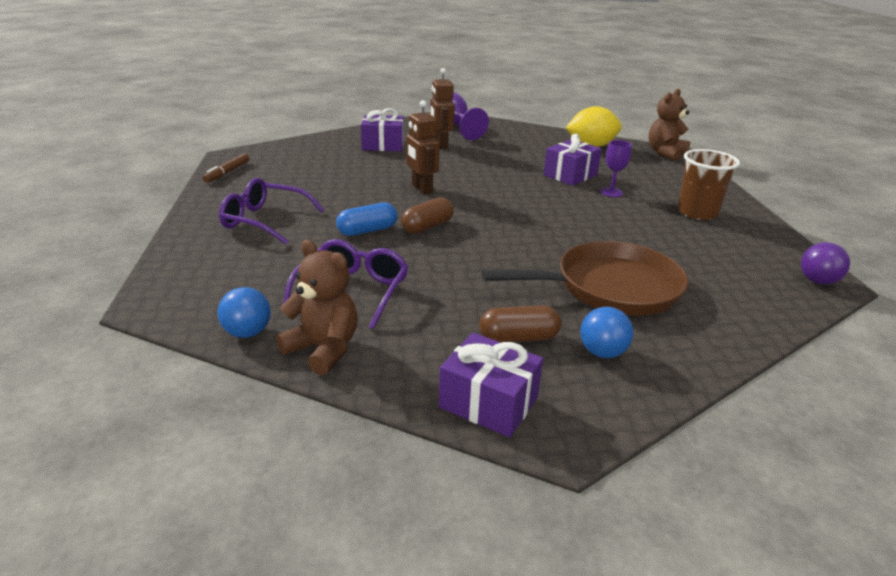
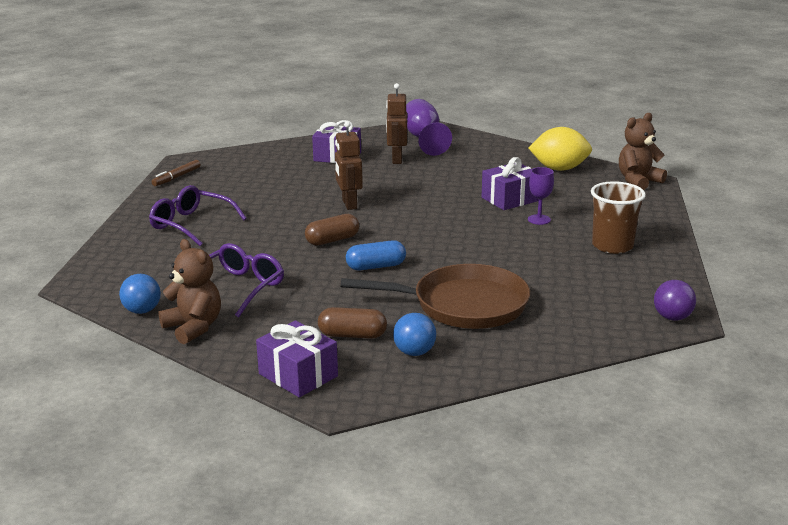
camera: 15 degrees right, 5 degrees down
blue capsule [336,202,397,236] -> blue capsule moved to [346,240,406,270]

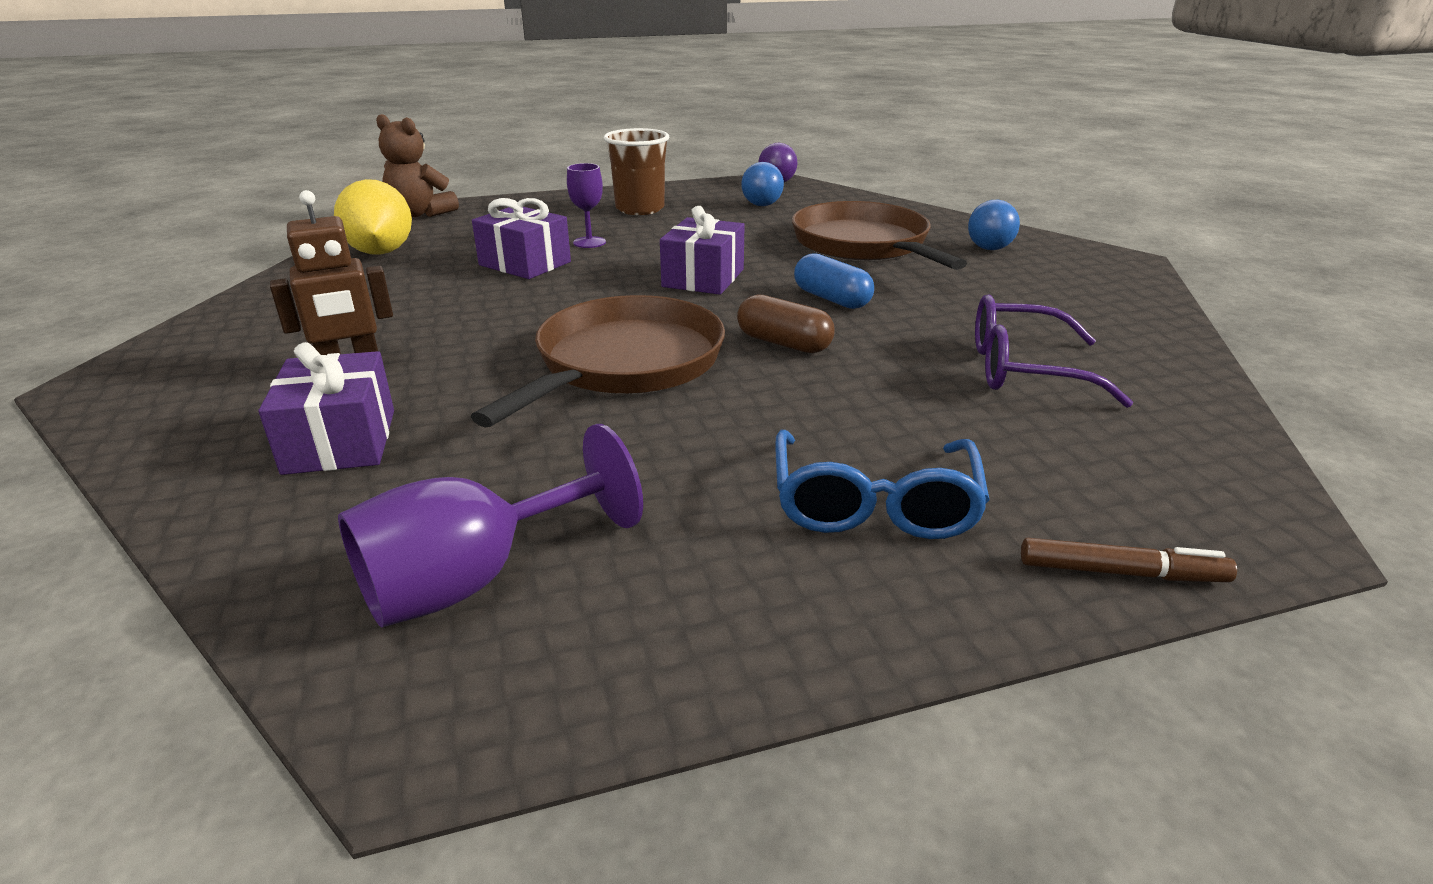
camera: 115 degrees left, 5 degrees up
blue ball [119,274,161,314] -> blue ball moved to [741,162,784,206]
purple glasses [149,185,247,246] -> blue glasses [775,430,990,539]
brown marker [152,160,201,186] -> brown marker moved to [1021,538,1237,582]
brown teddy bear [158,239,221,344] -> none
purple gift [256,320,338,397] -> purple gift moved to [660,206,745,295]
brown capsule [318,307,387,339] -> none
brown robot [335,121,363,210] -> brown pan [471,295,725,428]
purple goblet [406,99,452,156] -> purple goblet moved to [338,424,643,627]

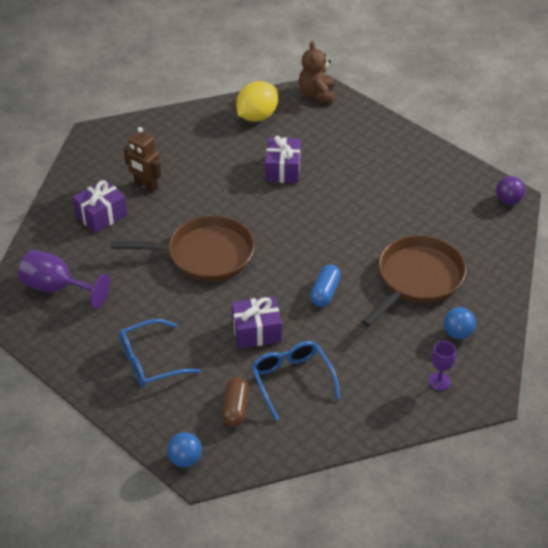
camera: 60 degrees right, 15 degrees up
purple goblet [567,163,606,248] -> purple goblet moved to [428,341,456,391]
brown cup [604,128,669,215] -> none
purple gift [660,206,745,295] -> purple gift moved to [231,296,282,349]
brown capsule [737,294,835,353] -> brown capsule moved to [222,377,249,427]
blue ball [741,162,784,206] -> blue ball moved to [167,432,202,468]
purple glasses [975,294,1133,408] -> blue glasses [251,341,340,421]
brown marker [1021,538,1237,582] -> none

